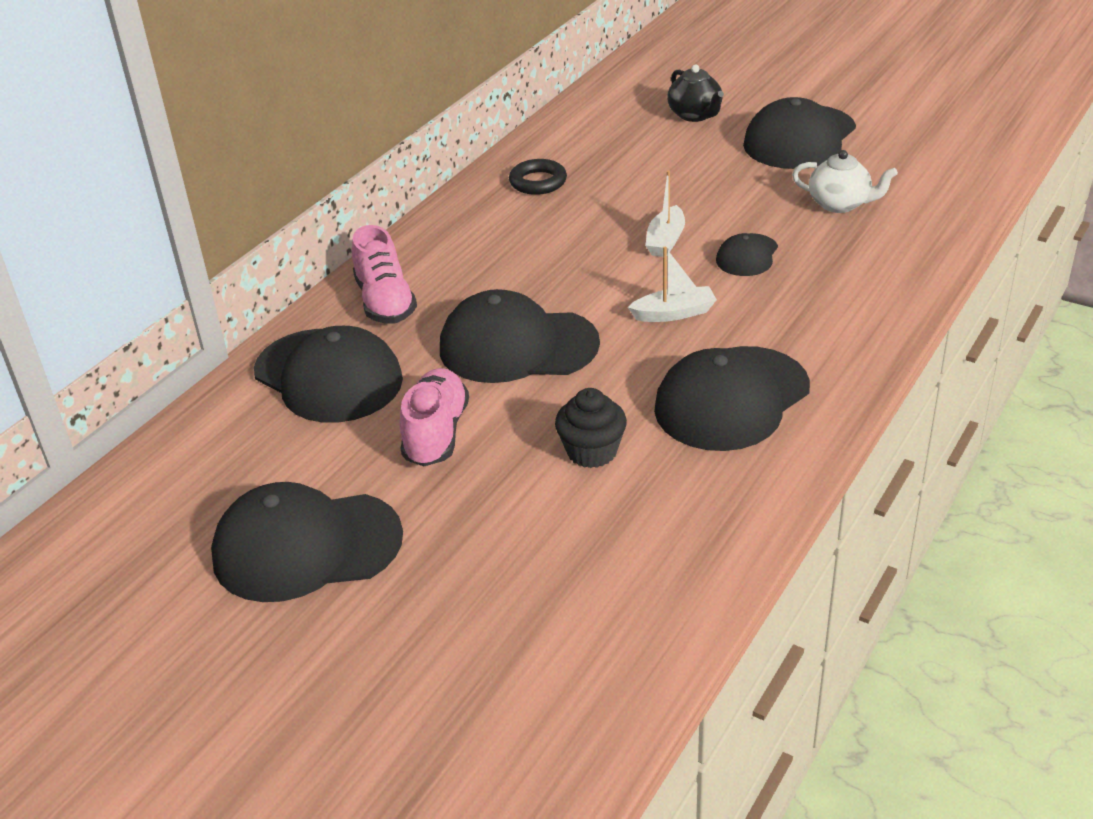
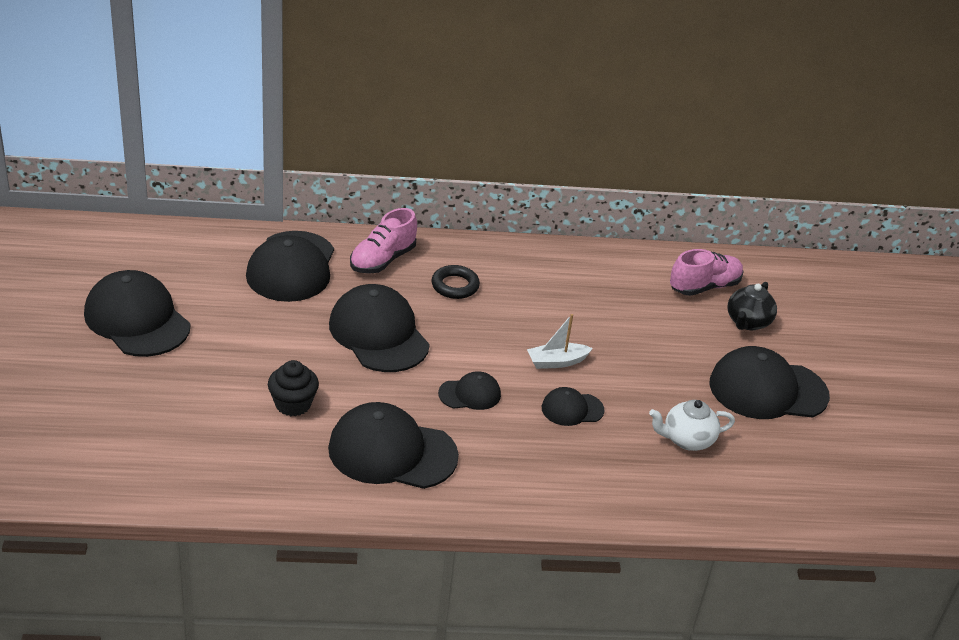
camera: 50 degrees right, 0 degrees up
pink shoe [400,368,469,466] -> pink shoe moved to [670,249,744,296]
black ring [509,159,567,195] -> black ring moved to [431,265,480,299]
white boat [628,247,717,322] -> black cap [438,371,501,410]
white teapot [792,150,898,213] -> white teapot turned 90 degrees clockwise [649,400,735,451]

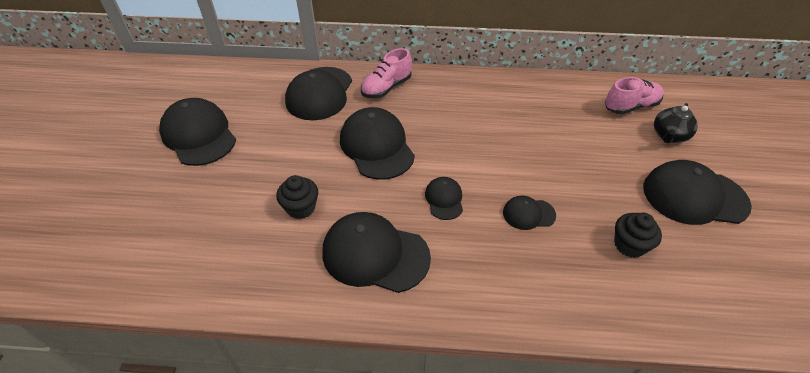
camera: 10 degrees right, 10 degrees up
black ring [431,265,480,299] -> none
black cap [438,371,501,410] -> black cap turned 90 degrees counterclockwise [425,177,463,220]
white boat [527,314,593,369] -> none
white teapot [649,400,735,451] -> black cupcake [614,213,662,258]

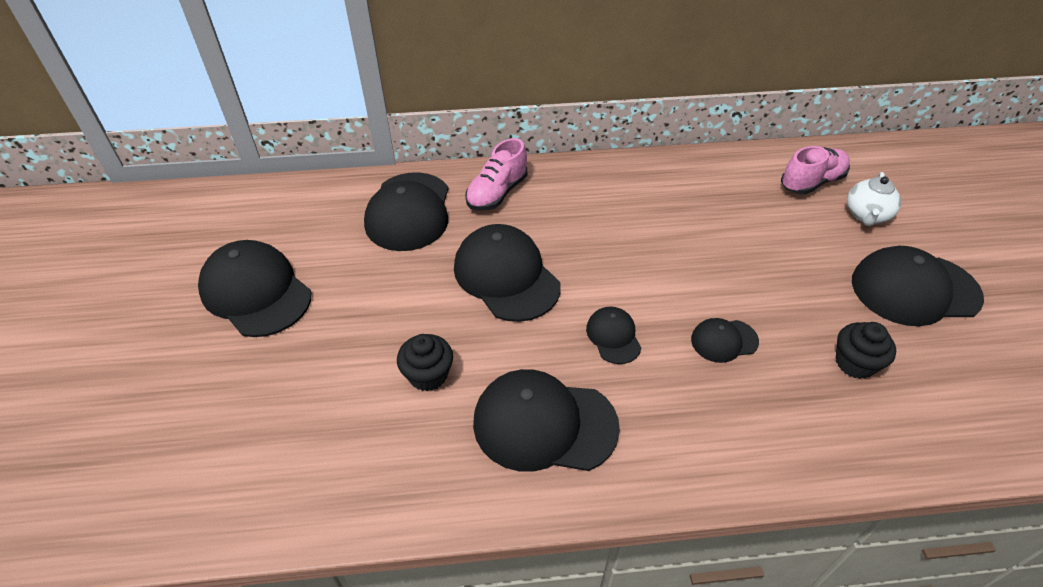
camera: 10 degrees left, 0 degrees up
black teapot [654,103,698,143] -> white teapot [847,172,901,226]

